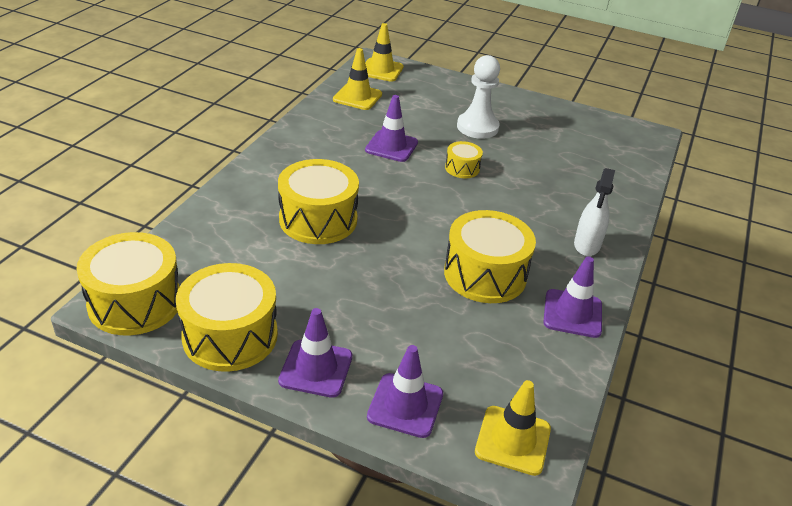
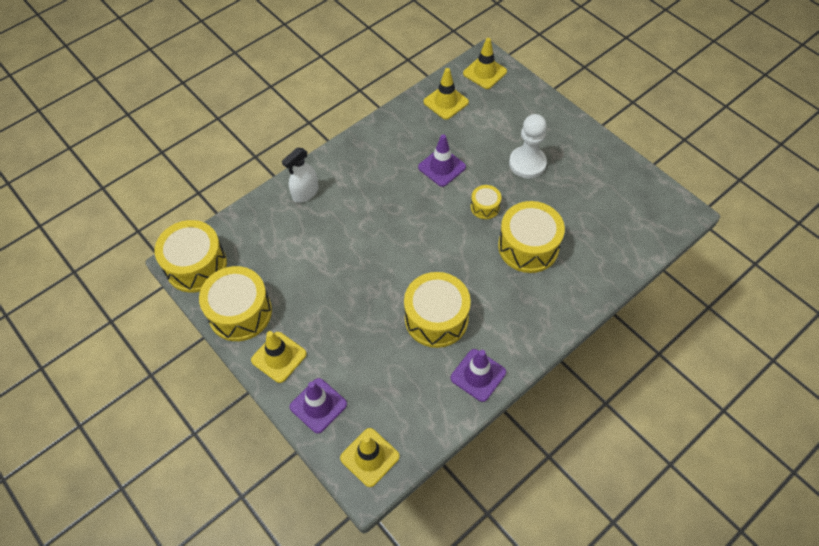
camera: 30 degrees right, 20 degrees up
yellow drum [278,159,359,244] -> yellow drum moved to [498,201,565,273]
purple traffic cone [278,308,352,398] -> yellow traffic cone [251,331,307,383]
white spray bottle [574,168,615,256] -> white spray bottle moved to [282,148,318,203]

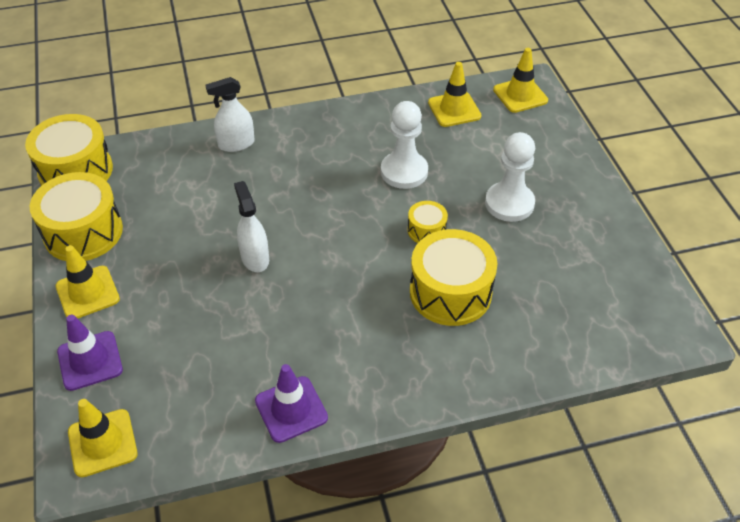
camera: 25 degrees right, 10 degrees down
yellow drum [404,272,471,348] -> none
purple traffic cone [418,134,466,187] -> white pawn [381,101,428,189]
none -> white spray bottle [234,181,269,272]

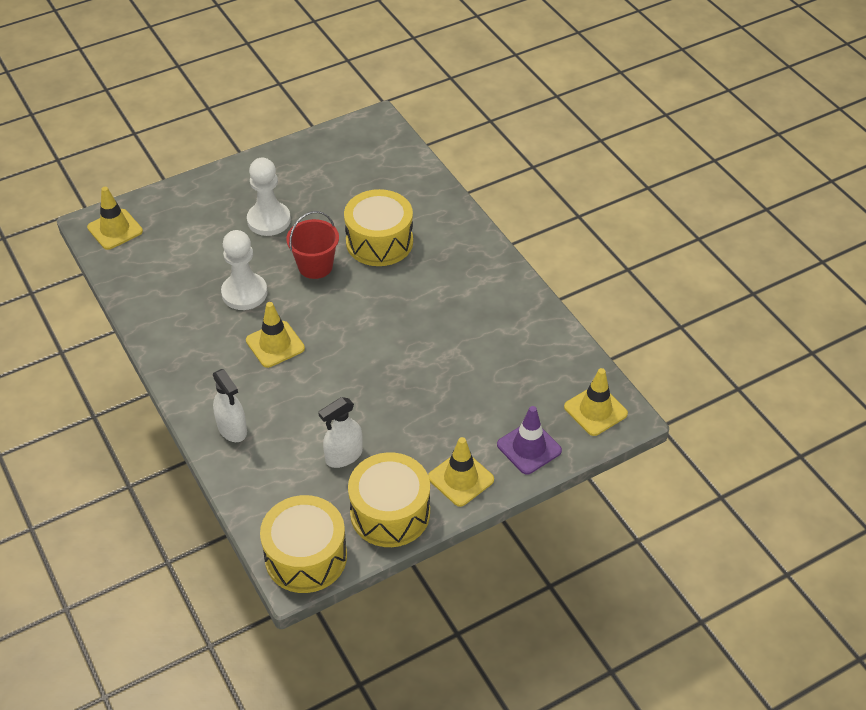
camera: 105 degrees left, 0 degrees up
white spray bottle [234,181,269,272] -> white spray bottle moved to [318,397,363,468]
purple traffic cone [255,364,328,443] -> none
yellow drum [408,201,448,243] -> red bucket [286,211,339,279]
yellow traffic cone [428,62,481,127] -> yellow traffic cone moved to [246,302,305,368]

